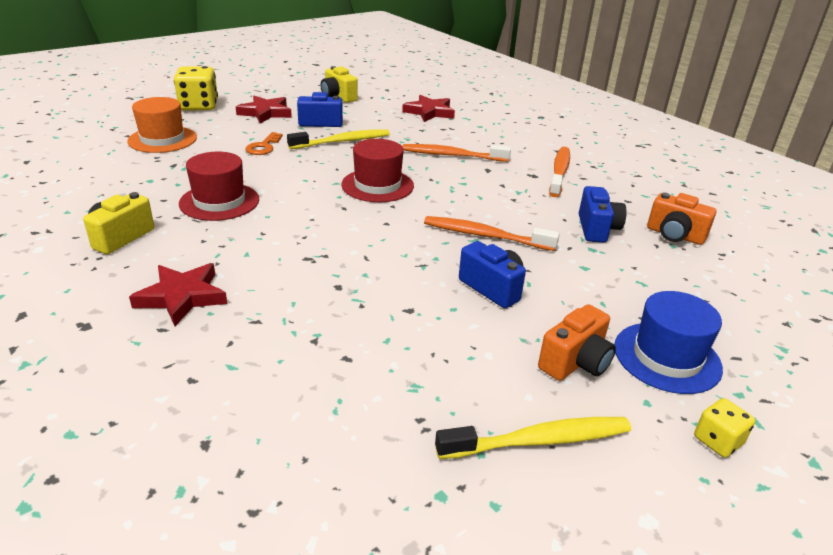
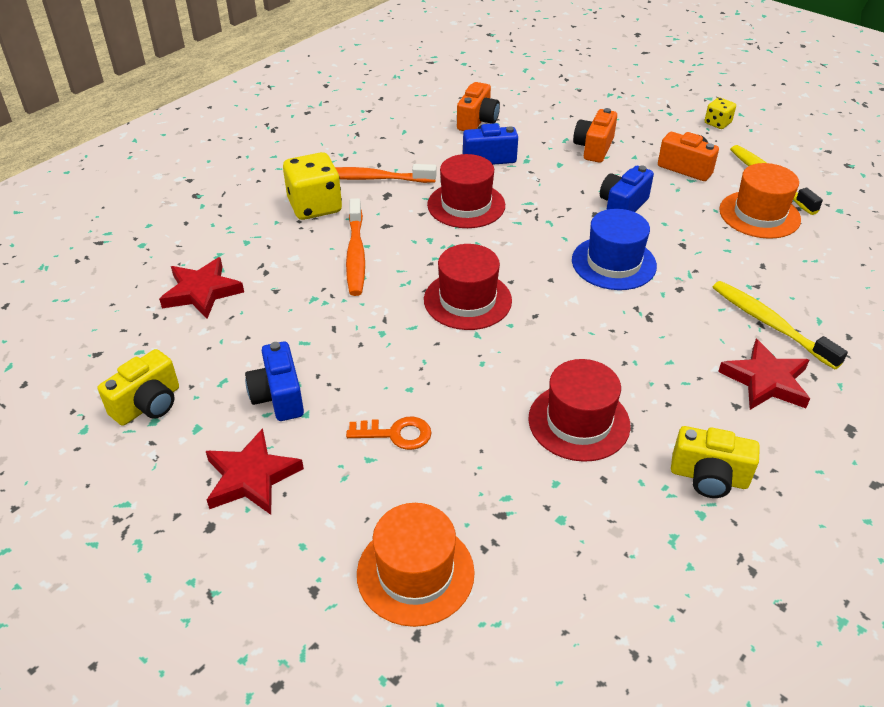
camera: 100 degrees left, 10 degrees up
yellow dice [174,66,218,110] -> yellow dice moved to [283,152,342,220]
yellow toothbrush [287,129,390,149] -> yellow toothbrush moved to [713,281,848,369]
orange toothbrush [424,216,560,251] -> none
blue hat [615,291,723,394] -> blue hat moved to [572,209,657,290]
none -> red hat [427,154,505,228]
none -> orange camera [573,108,617,163]
none -> orange hat [719,163,801,239]

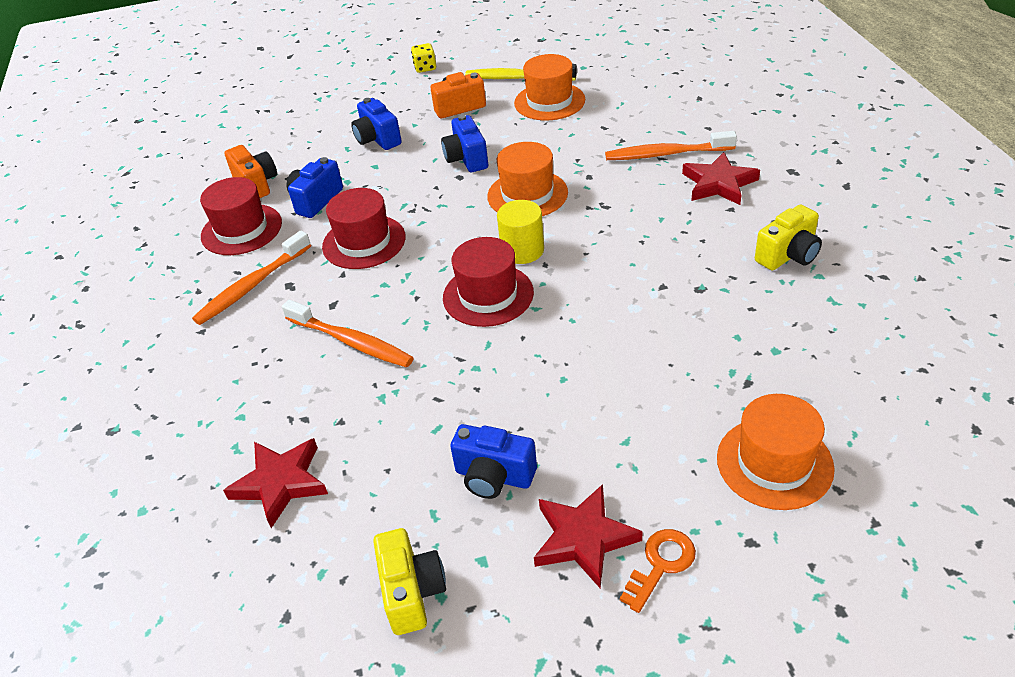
camera: 50 degrees left, 0 degrees up
yellow dice [283,152,342,220] -> none
orange key [346,417,432,450] -> orange key moved to [620,529,696,613]
red hat [528,359,631,462] -> red hat moved to [200,177,282,255]
blue hat [572,209,657,290] -> orange hat [487,142,568,216]
orange camera [573,108,617,163] -> blue camera [351,98,402,150]
yellow toothbrush [713,281,848,369] -> orange toothbrush [605,131,737,160]
none -> yellow cylinder [497,200,544,264]

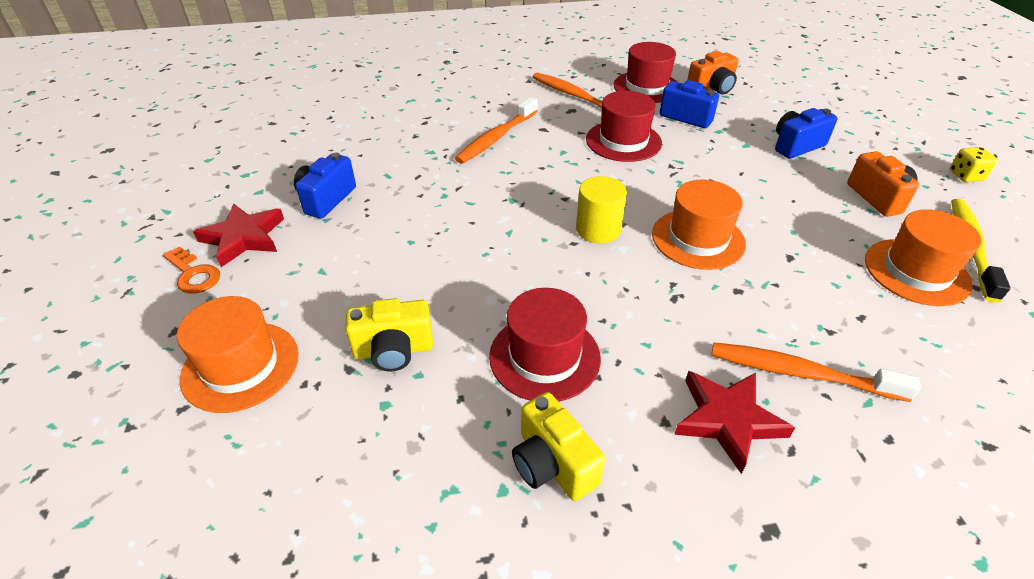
camera: 90 degrees right, 0 degrees up
red star [223,438,328,528] -> none
yellow camera [373,528,446,635] -> yellow camera moved to [345,298,433,371]
blue camera [441,115,488,172] -> none
red hat [443,237,534,327] -> red hat moved to [489,288,601,402]
orange toothbrush [605,131,737,160] -> orange toothbrush turned 75 degrees counterclockwise [711,342,921,402]

